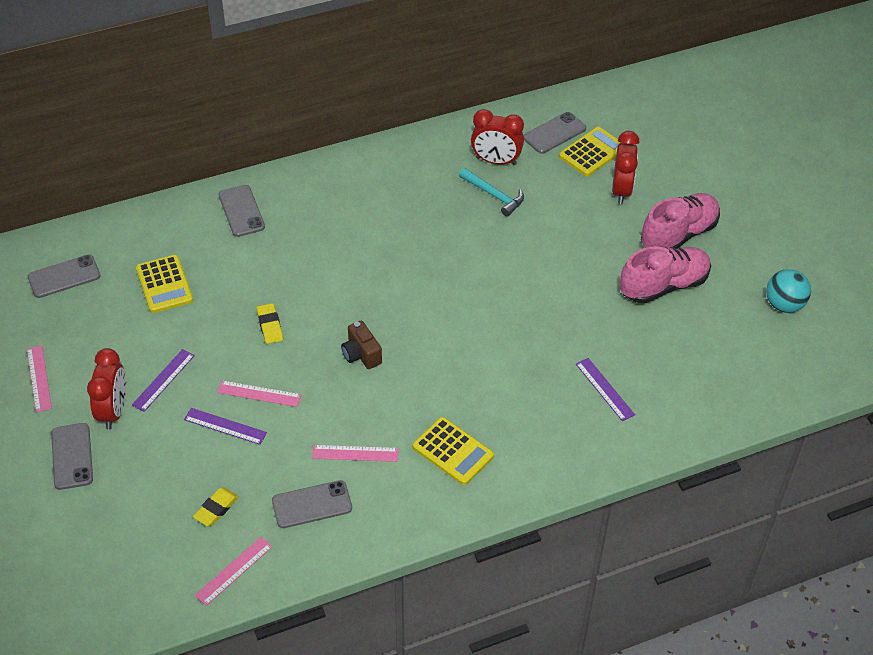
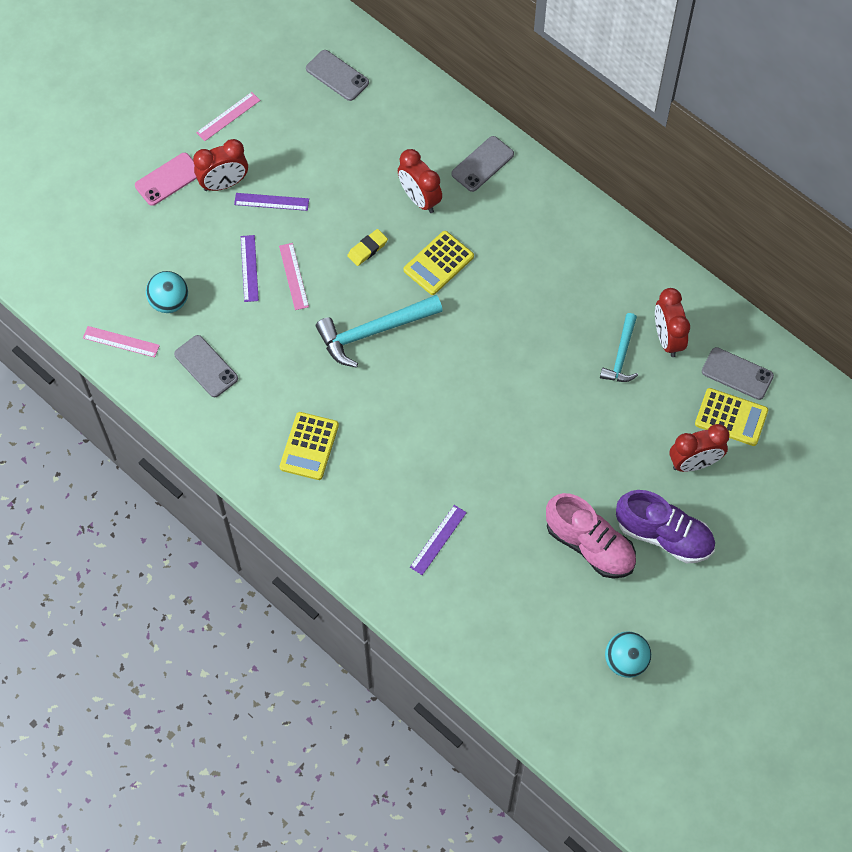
camera: 65 degrees right, 15 degrees up
grey phone [51,423,93,490] -> pink phone [135,153,197,206]
yellow calculator [136,255,193,313] -> yellow calculator moved to [404,231,474,295]
yellow eraser [193,488,239,526] -> turquoise ball [146,271,188,313]
pink ruler [312,445,399,462] -> none
brown camera [341,320,382,369] -> turquoise hammer [316,295,443,368]
pink shoe [641,193,720,249] -> purple shoe [616,490,715,563]
none -> red clock [398,149,442,213]

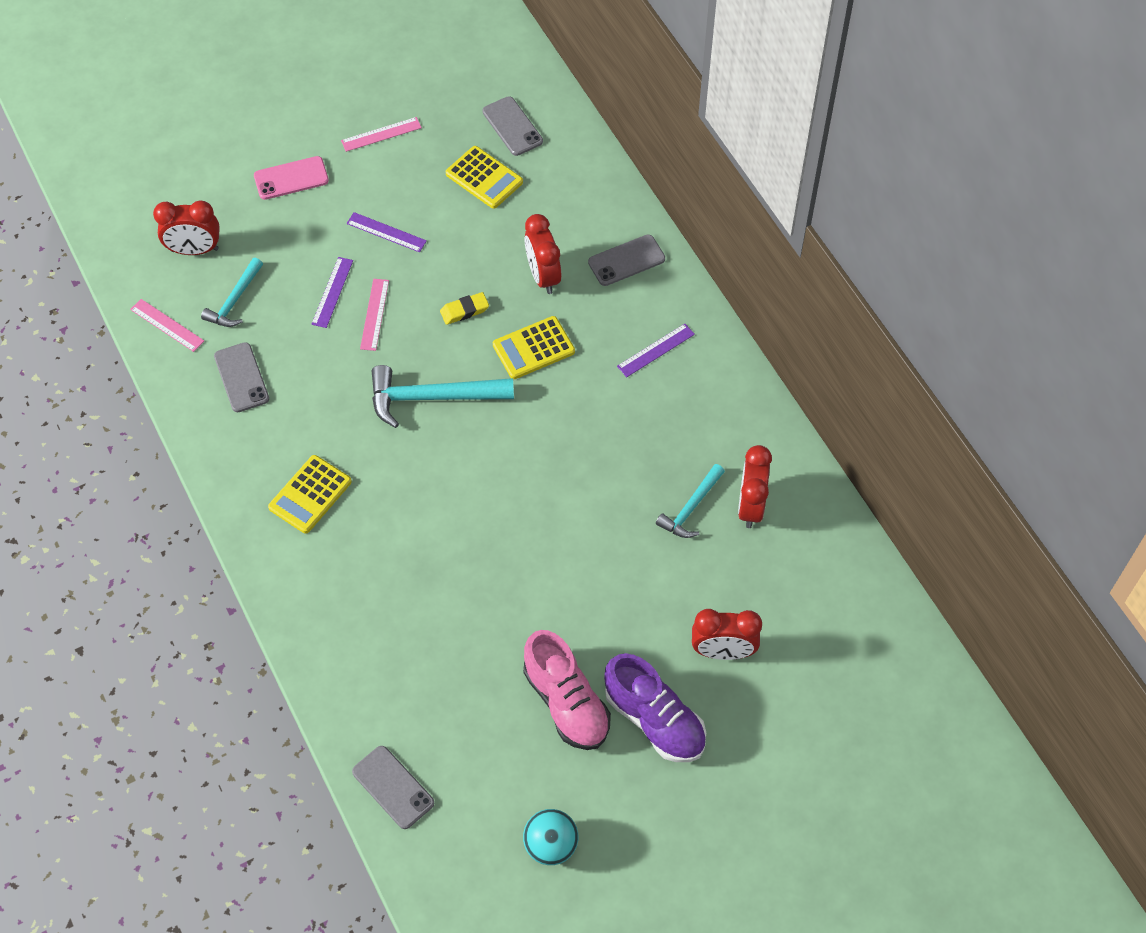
camera: 20 degrees right, 5 degrees down
turquoise ball [146,271,188,313] -> turquoise hammer [201,258,263,327]
red clock [193,139,248,191] -> red clock moved to [153,201,220,255]
purple ruler [410,505,467,575] -> purple ruler moved to [617,324,695,377]
yellow calculator [695,388,768,446] -> yellow calculator moved to [446,146,523,209]
grey phone [702,347,774,400] -> grey phone moved to [352,746,434,829]

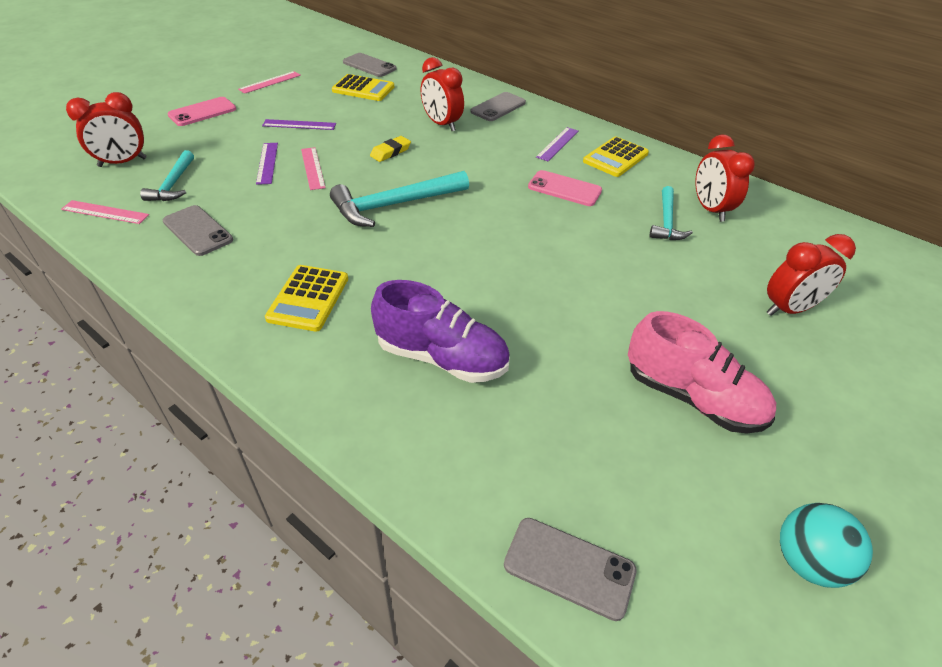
camera: 25 degrees left, 15 degrees down
yellow calculator [493,316,575,379] -> yellow calculator moved to [583,136,649,177]
purple shoe [604,653,706,762] -> purple shoe moved to [371,280,510,383]
none -> pink phone [528,170,602,206]

